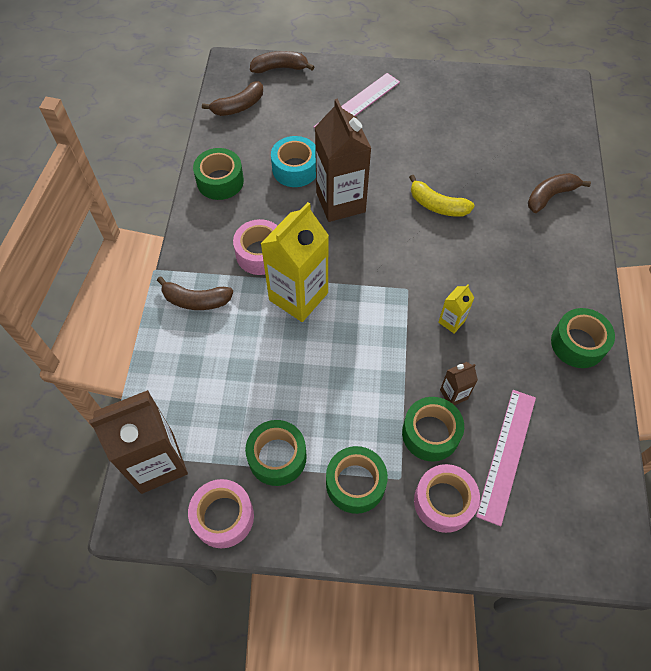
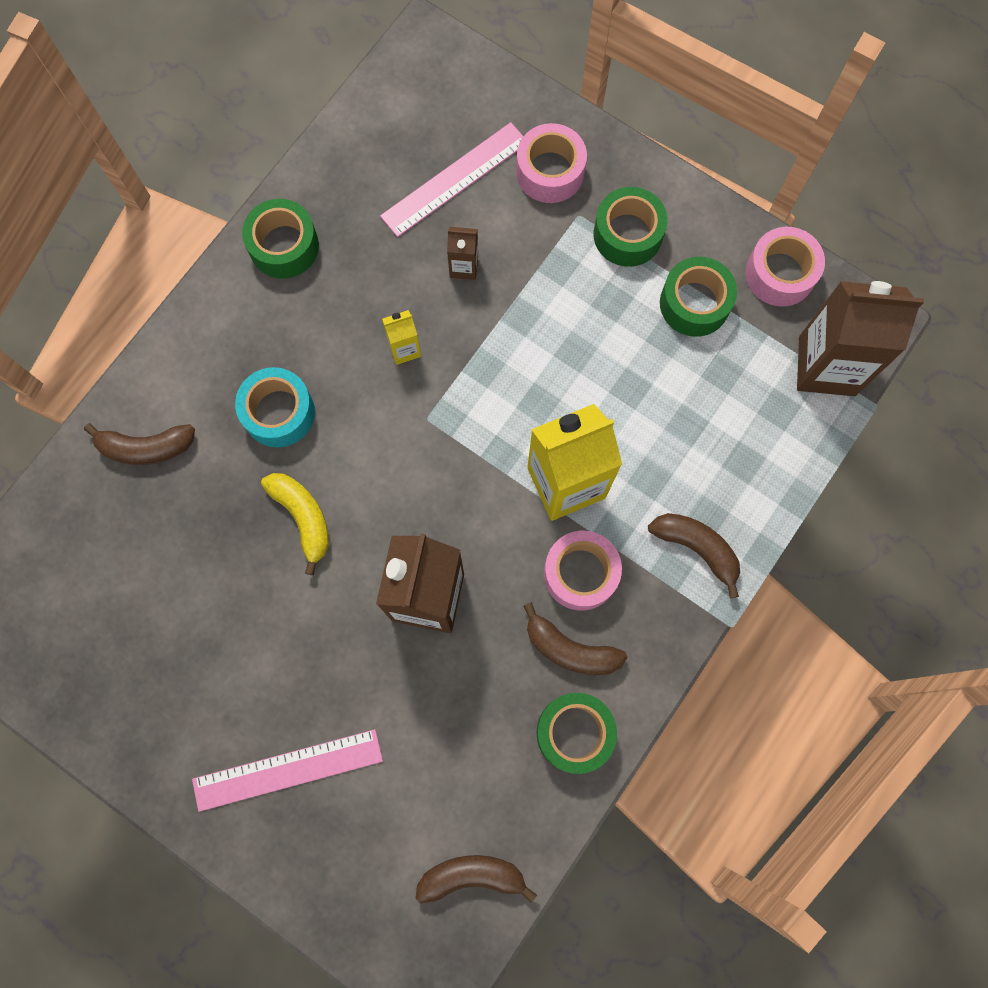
camera: 150 degrees left, 15 degrees up
brown banana [250,51,314,73] -> brown banana moved to [523,603,628,675]
turquoise tape [271,136,316,187] -> turquoise tape moved to [235,367,315,447]
green tape [402,397,464,462] -> none

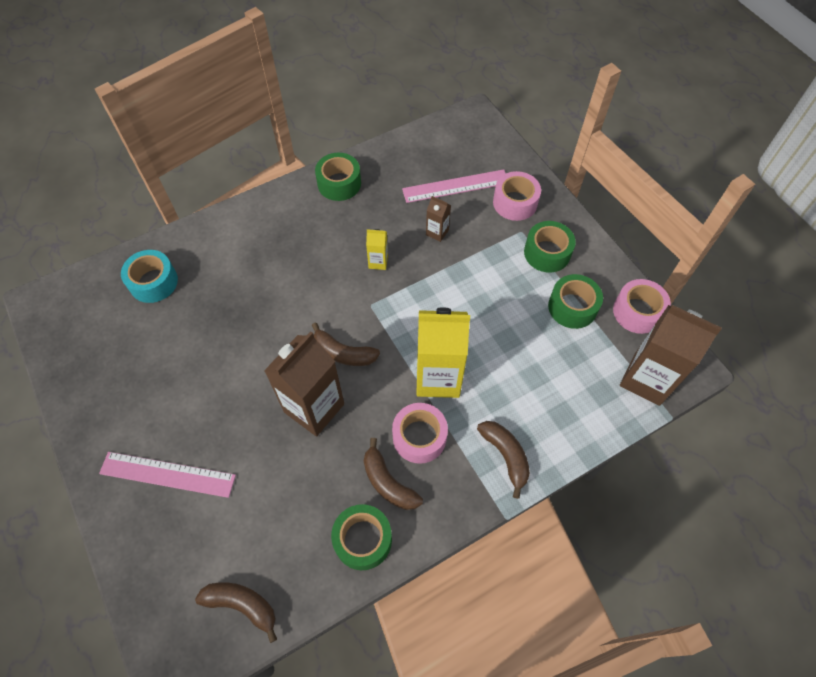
camera: 25 degrees right, 15 degrees down
brown banana [84,423,195,465] -> brown banana moved to [312,322,380,366]
turquoise tape [235,367,315,447] -> turquoise tape moved to [121,250,178,303]
yellow banana [261,473,329,575] -> none

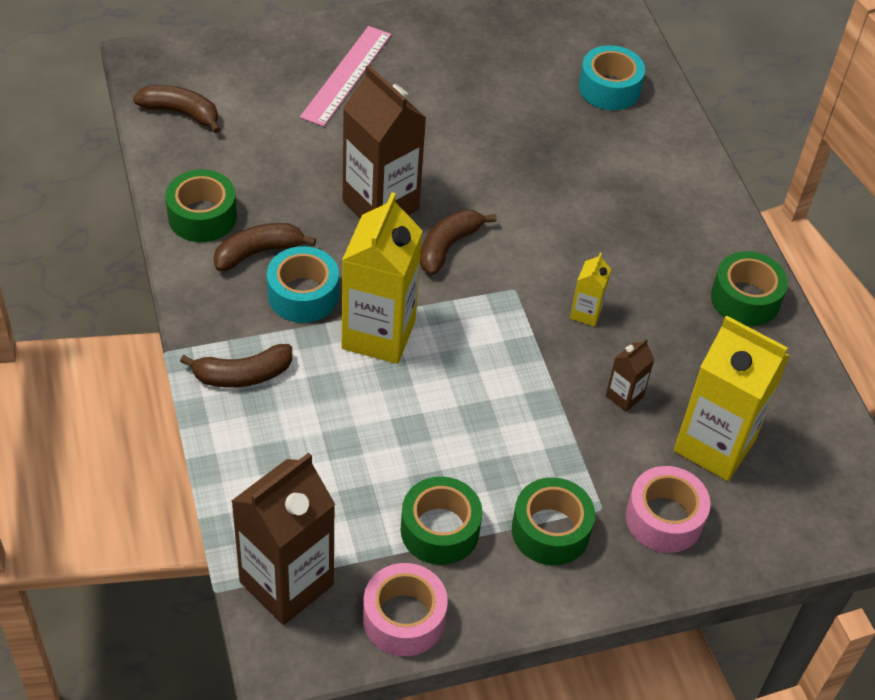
camera: 100 degrees right, 10 degrees down
brown banana [195,582,277,643] -> brown banana turned 105 degrees counterclockwise [133,85,221,134]
pink tape [392,403,448,464] -> turquoise tape [267,246,339,323]
pink ruler [402,169,506,203] -> yellow carton [674,315,790,481]

